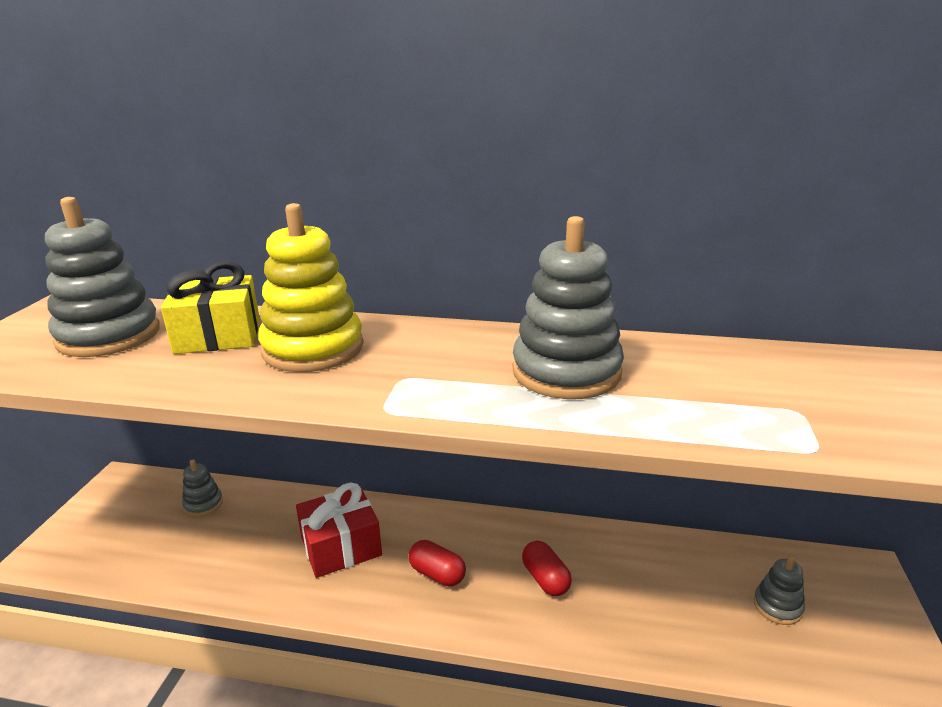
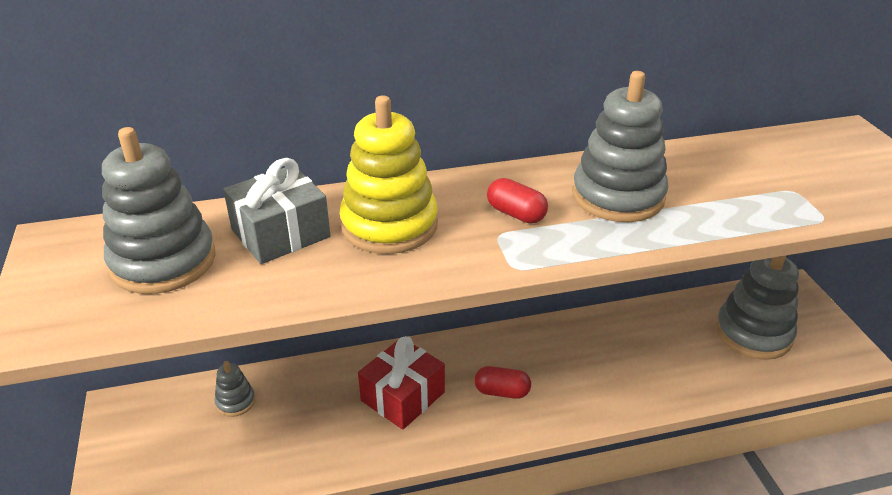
camera: 25 degrees left, 10 degrees up
yellow gift [161,261,260,354] -> grey gift [223,158,331,264]
red capsule [522,541,572,596] -> red capsule moved to [487,178,548,223]
grey stacking toy [753,556,805,625] -> grey stacking toy [715,256,799,360], size x2.10

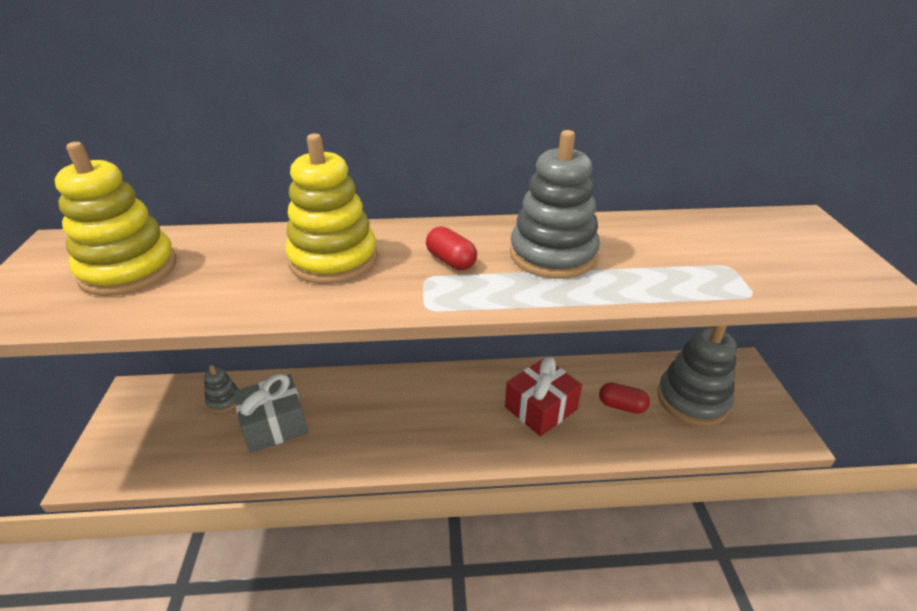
camera: 10 degrees right, 0 degrees up
grey stacking toy [102,127,216,294] -> yellow stacking toy [54,142,176,296]
grey gift [223,158,331,264] -> grey gift moved to [233,374,308,453]
red gift [358,336,445,430] -> red gift moved to [505,357,582,437]
red capsule [474,366,531,399] -> red capsule moved to [599,383,650,414]

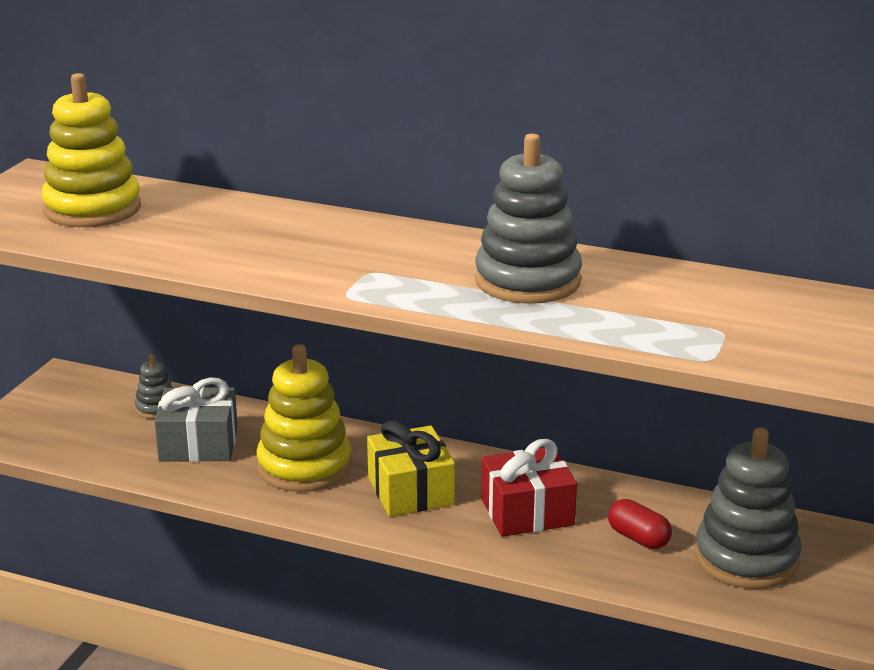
camera: 25 degrees right, 10 degrees down
yellow stacking toy [285,133,378,284] -> yellow stacking toy moved to [257,344,352,492]
red capsule [426,226,477,270] -> none
none -> yellow gift [367,420,455,517]

